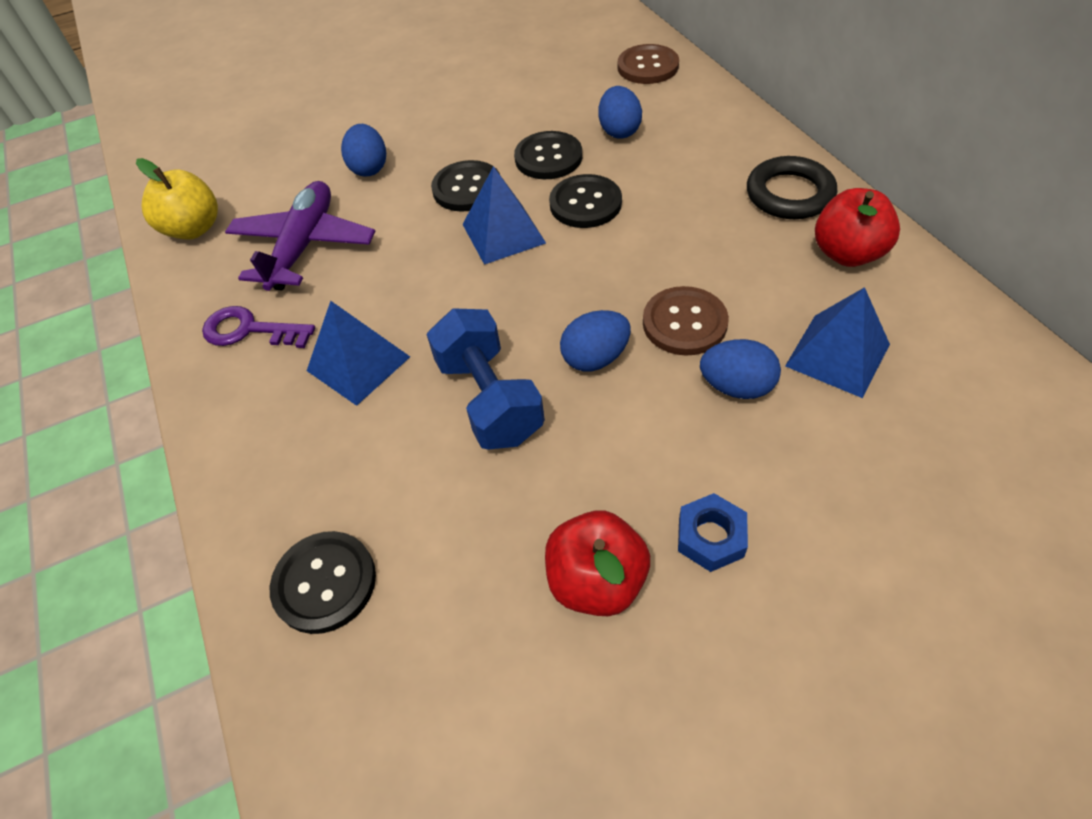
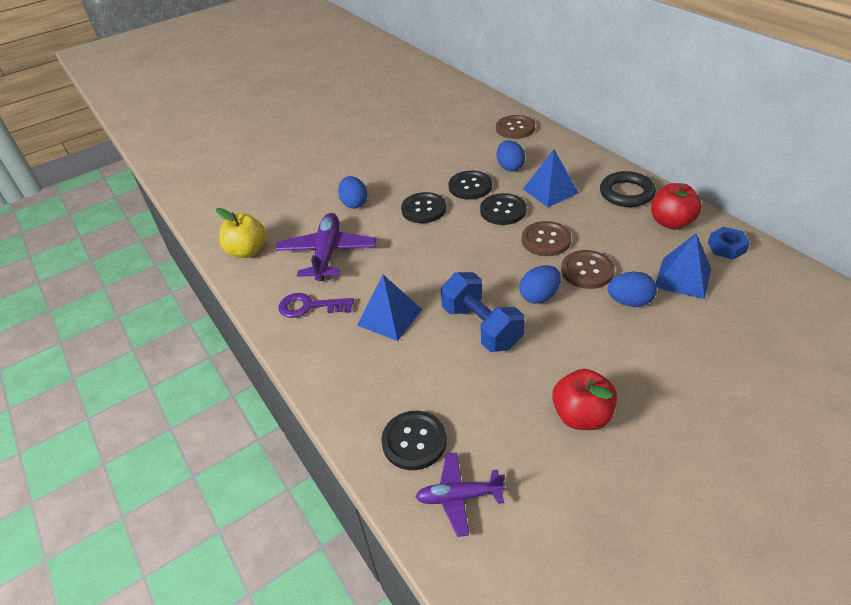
camera: 10 degrees left, 10 degrees down
blue pyramid [462,166,546,265] -> blue pyramid moved to [523,149,579,207]
blue nut [678,493,748,572] -> blue nut moved to [708,227,750,259]
none -> purple plane [415,452,505,537]
none -> brown button [522,221,571,256]

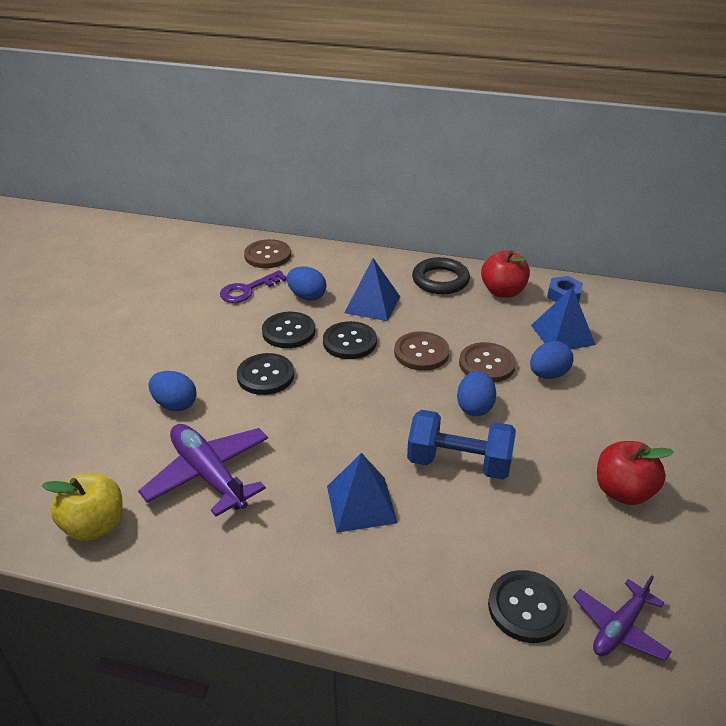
camera: 45 degrees left, 5 degrees down
purple key [279,293,354,318] -> purple key moved to [220,270,287,303]

